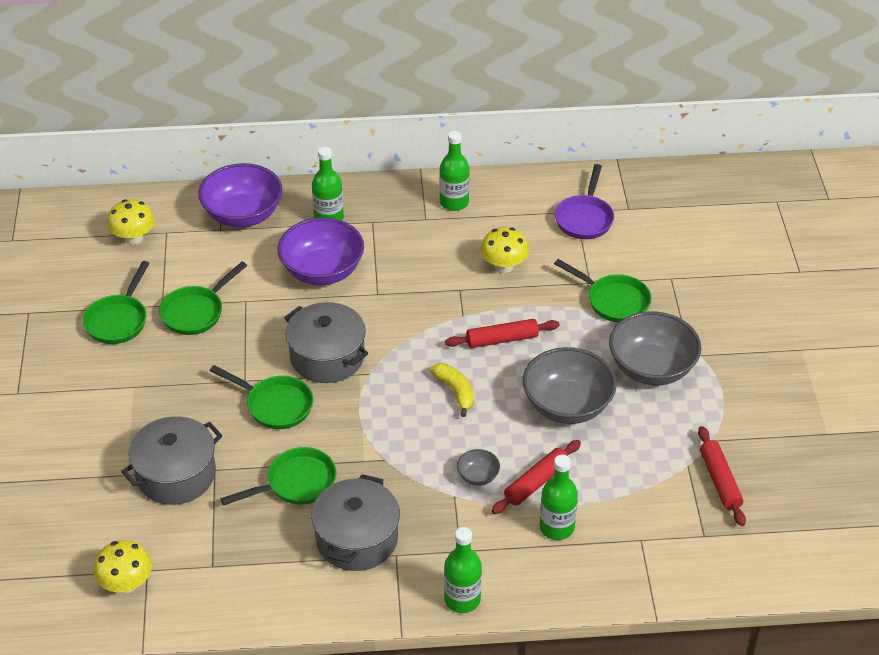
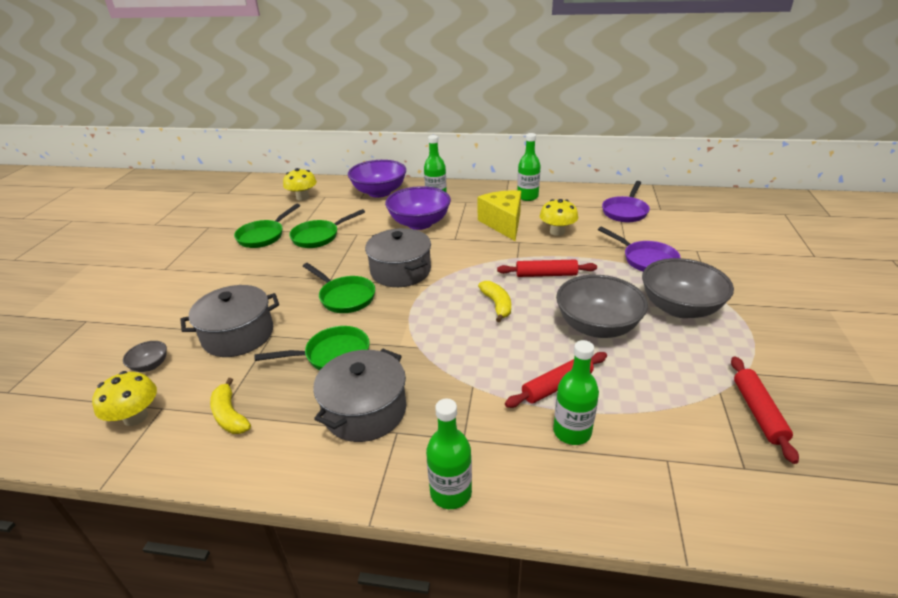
camera: 15 degrees right, 10 degrees down
grey bowl [457,449,500,486] -> grey bowl moved to [123,341,167,372]
green pan [554,259,651,323] -> purple pan [598,226,681,271]
none -> yellow banana [210,378,251,434]
none -> yellow cheese [478,190,521,241]

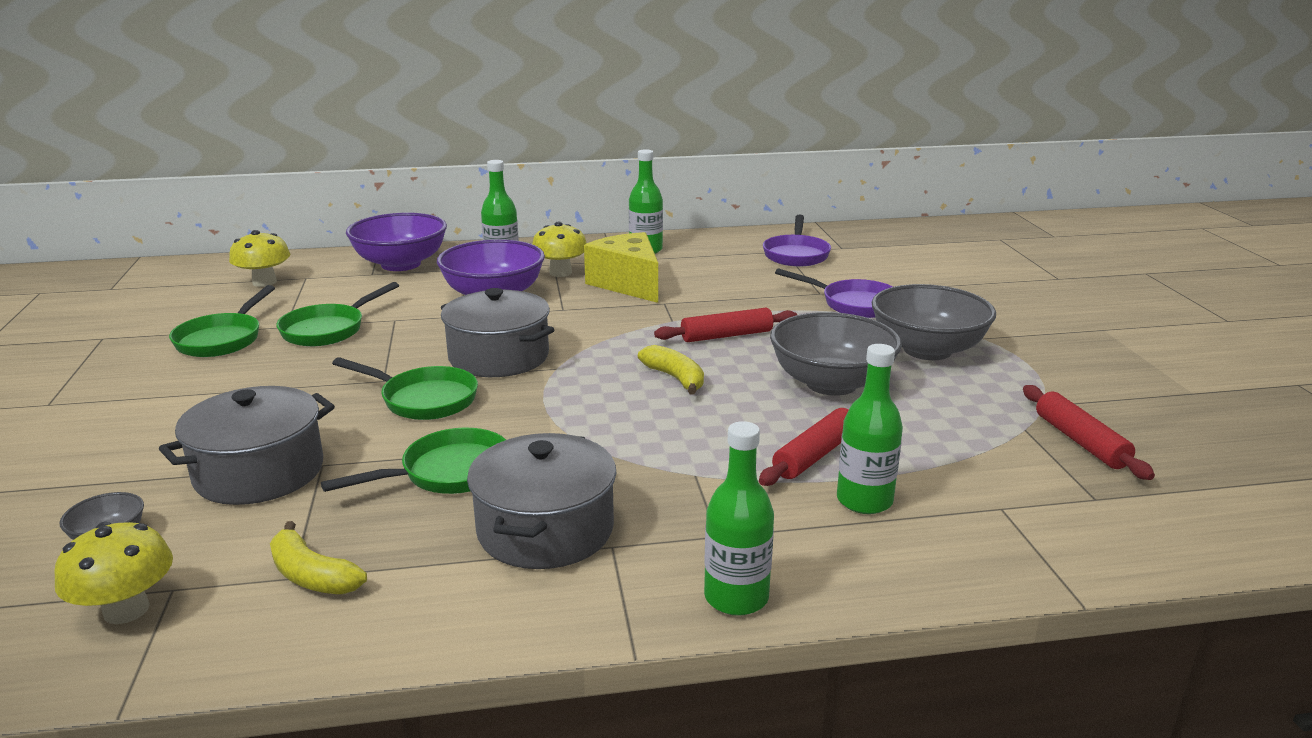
camera: 20 degrees left, 10 degrees down
yellow mushroom [540,199,578,236] -> yellow mushroom moved to [532,221,586,277]

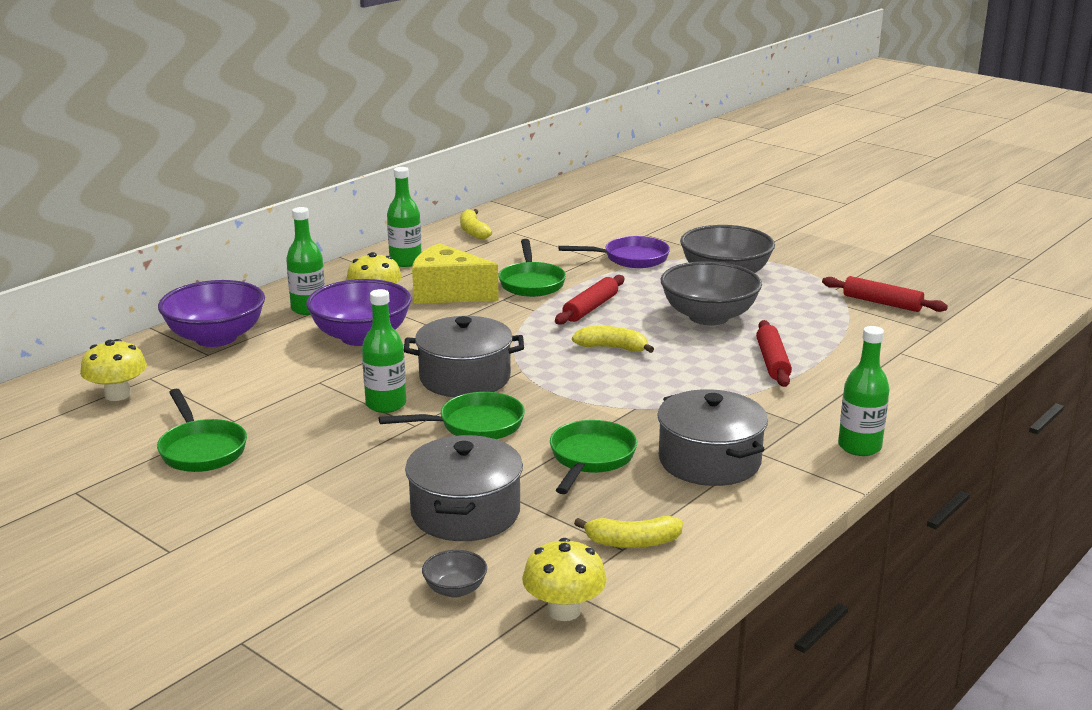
camera: 40 degrees left, 0 degrees up
green pan [276,282,399,346] -> green pan moved to [498,239,566,297]
purple pan [763,215,831,266] -> none
green bottle [837,344,903,514] -> green bottle moved to [362,289,406,413]
none -> yellow banana [460,209,492,240]

